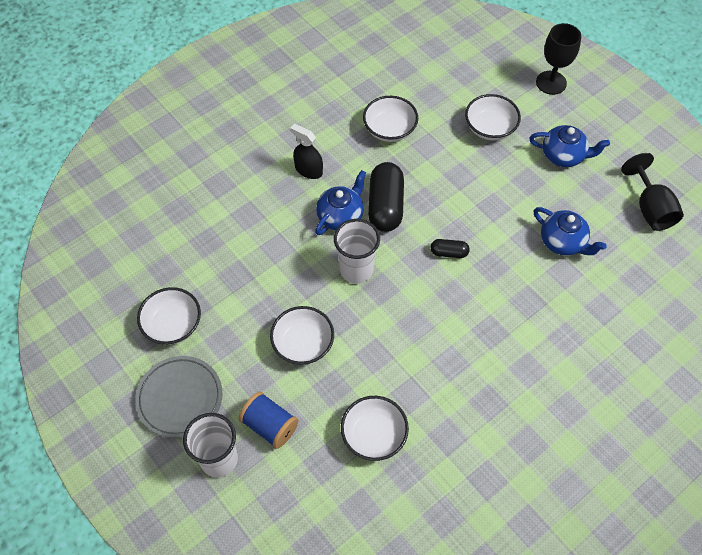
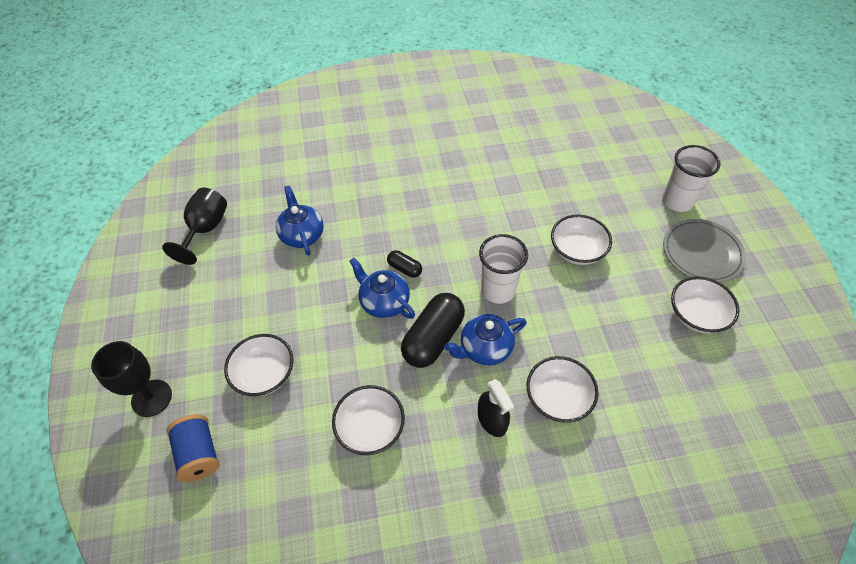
camera: 150 degrees left, 5 degrees down
blue spool [239,391,299,449] -> blue spool moved to [166,414,219,482]
white bowl [341,396,409,461] -> white bowl moved to [527,356,599,423]
blue teapot [529,125,610,167] -> blue teapot moved to [349,258,415,319]

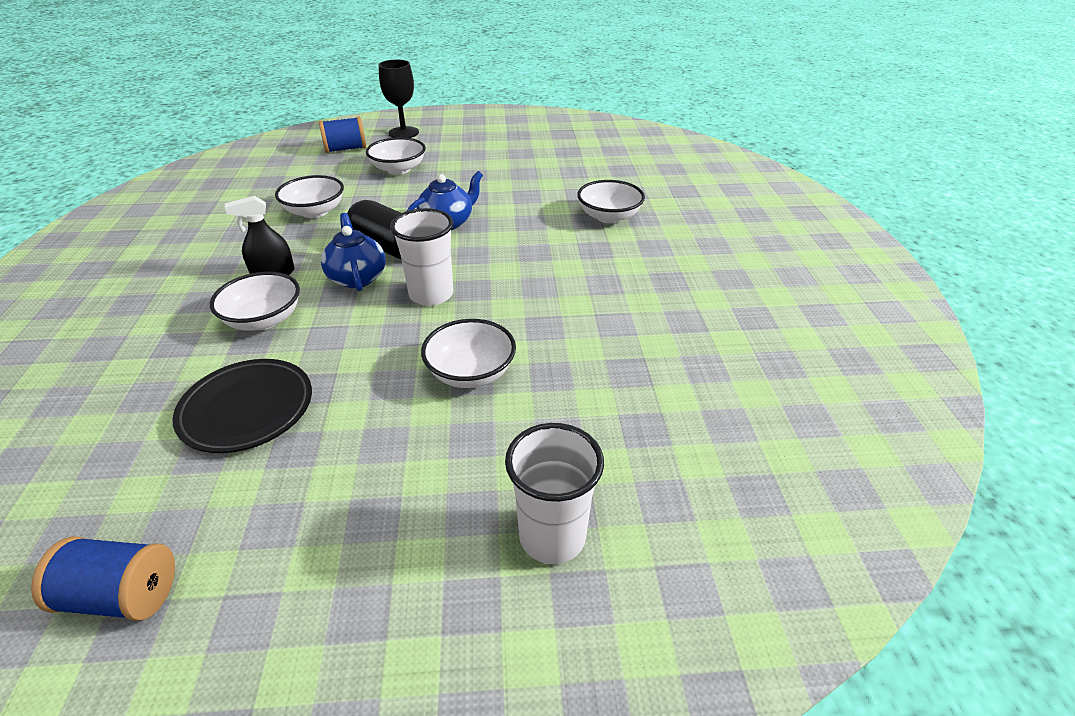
camera: 95 degrees right, 15 degrees down
black goblet [162,188,227,265] -> none
blue teapot [276,185,324,256] -> none
black capsule [387,250,422,278] -> none
grey plate [663,219,746,283] -> none
white bowl [671,276,739,334] -> white bowl moved to [577,180,645,223]
none -> blue spool [31,536,175,621]
none -> black plate [173,359,312,453]

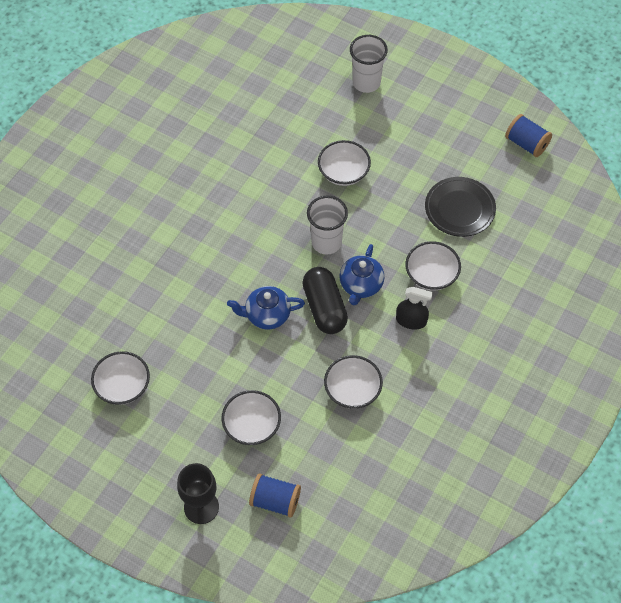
camera: 145 degrees left, 20 degrees up
white bowl [577,180,645,223] -> white bowl moved to [91,351,150,405]

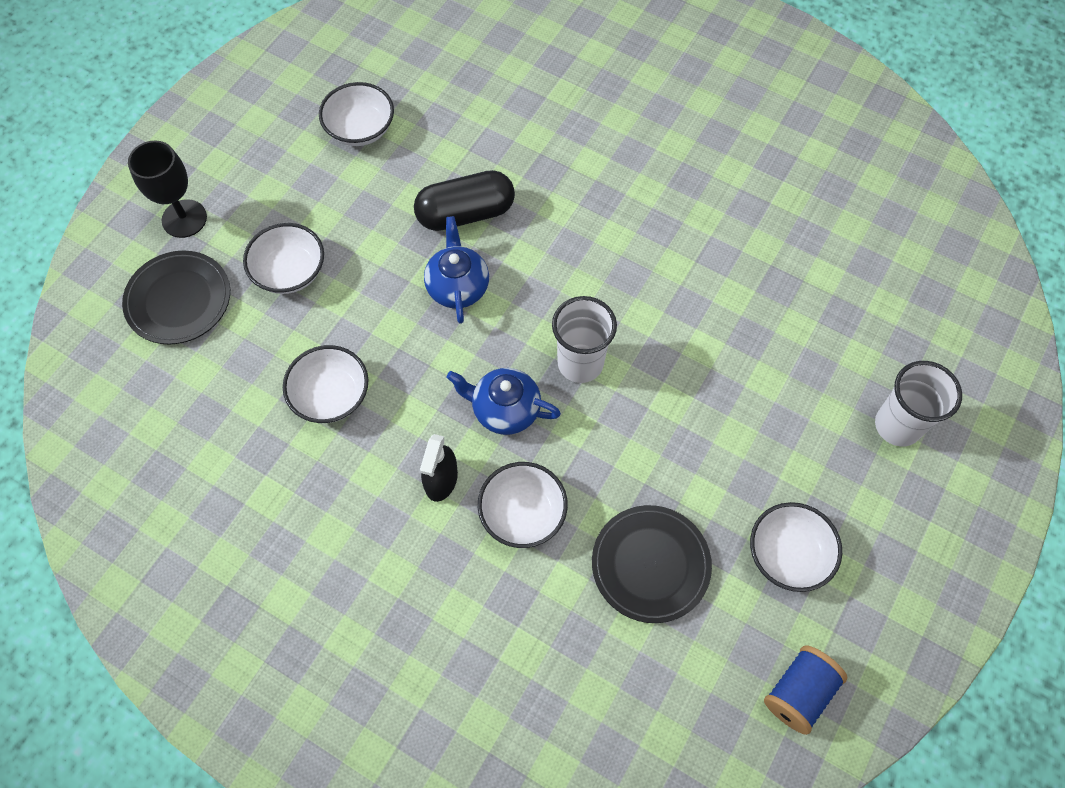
camera: 90 degrees right, 5 degrees up
blue spool [249,473,301,518] -> black plate [122,251,230,345]
black capsule [302,267,348,334] -> black capsule moved to [414,170,515,231]
white bowl [318,140,371,186] -> white bowl moved to [750,502,842,592]

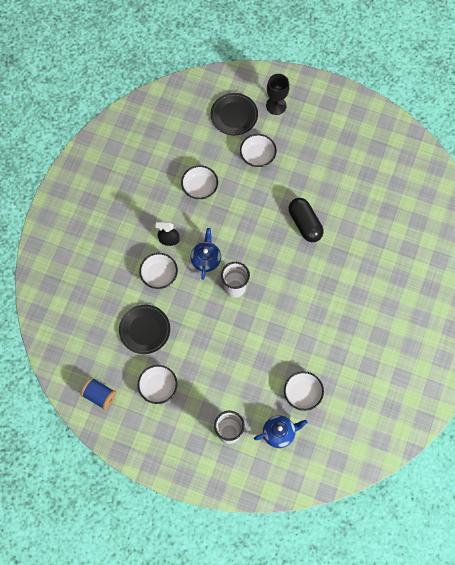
camera: 80 degrees right, 5 degrees up
white bowl [319,82,394,146] -> white bowl moved to [284,371,324,411]
blue teapot [424,216,489,324] -> blue teapot moved to [254,415,308,448]

